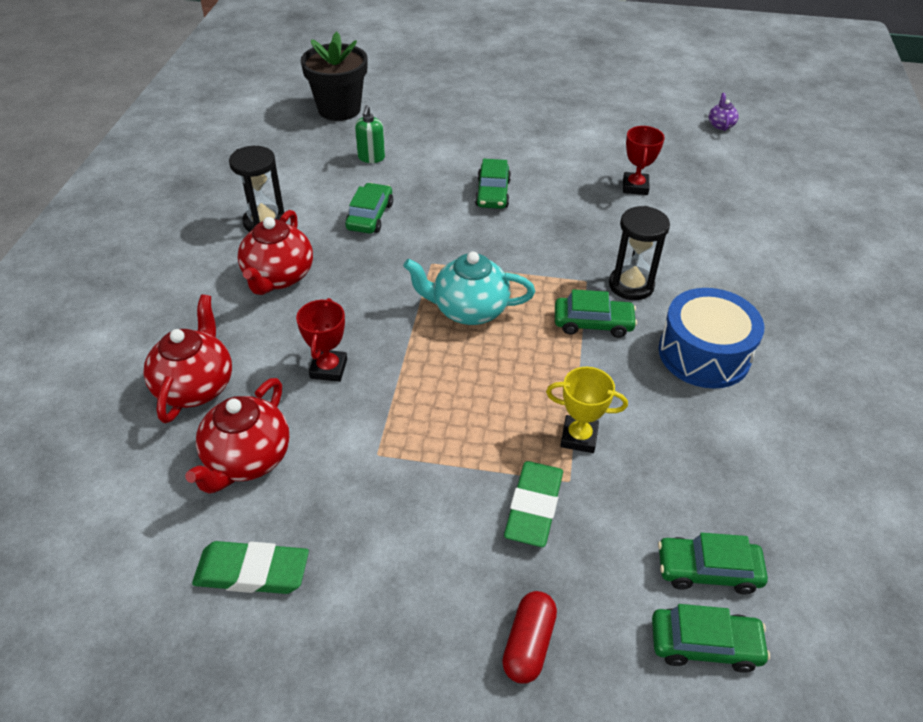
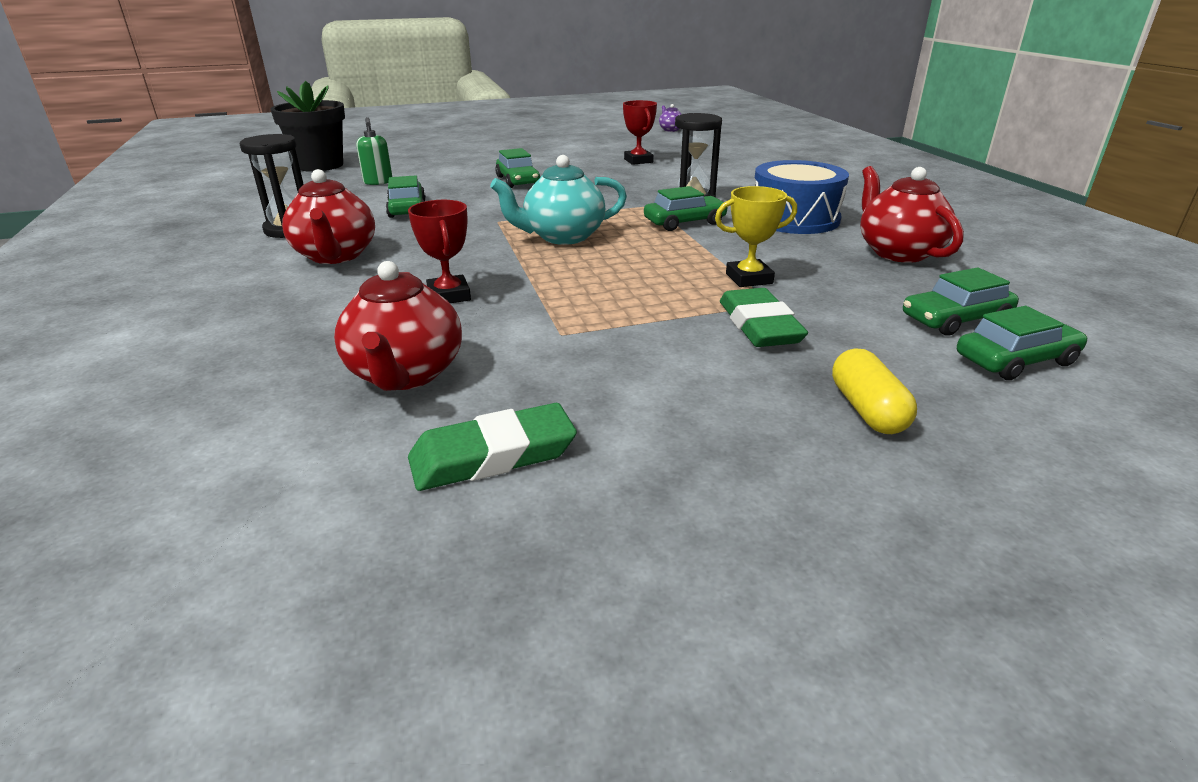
camera: 25 degrees left, 15 degrees down
red teapot [143,294,232,423] -> red teapot moved to [860,166,964,263]
red capsule [502,591,557,684] -> yellow capsule [832,348,917,434]

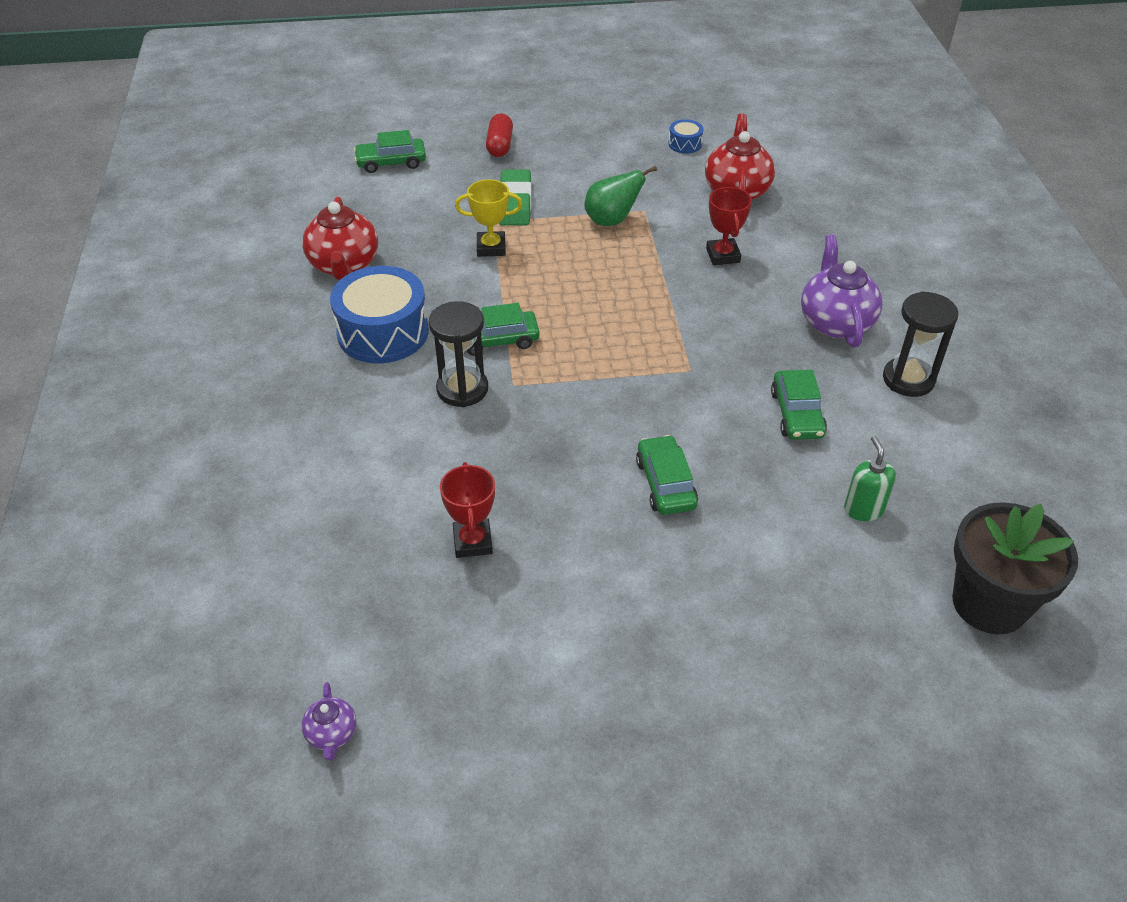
camera: 170 degrees left, 15 degrees up
red teapot [282,169,375,264] -> purple teapot [801,234,883,348]
green eraser [408,403,577,491] -> blue drum [668,119,704,153]
turquoise teapot [490,155,627,245] -> none
yellow capsule [832,348,917,434] -> red capsule [486,113,513,157]
green car [903,267,1019,336] -> none
none -> green pear [584,166,657,226]

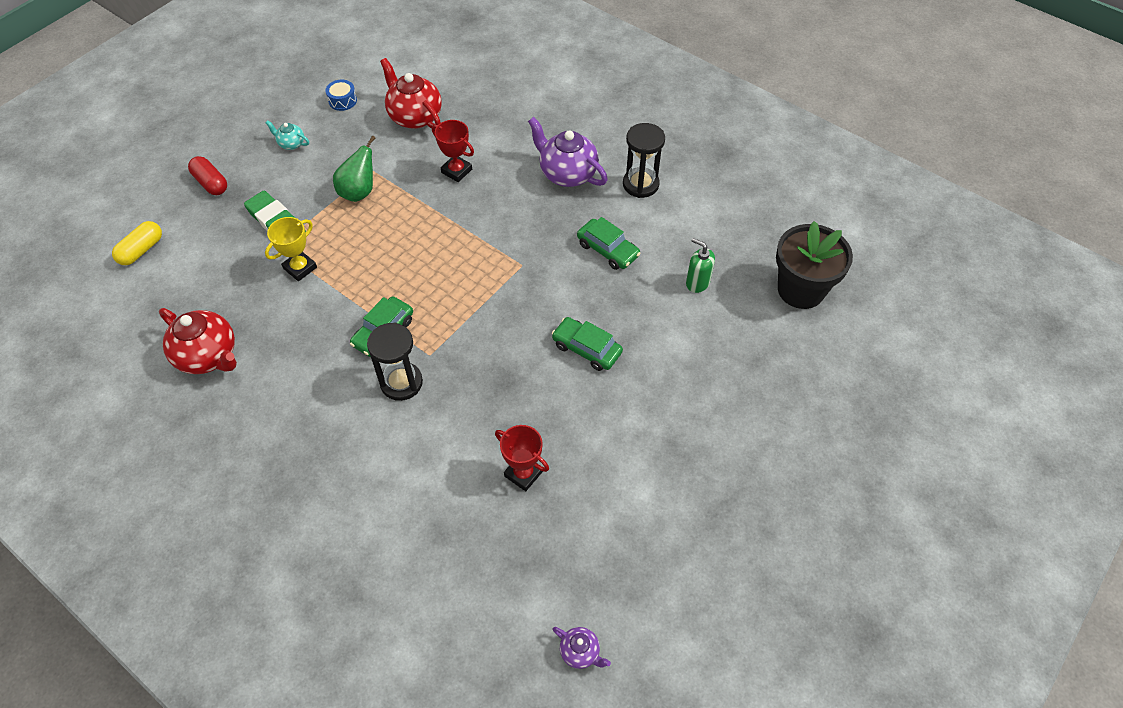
camera: 45 degrees left, 10 degrees up
blue drum [330,266,429,363] -> none
green car [354,130,426,173] -> yellow capsule [112,221,162,265]
none -> turquoise teapot [266,120,309,150]

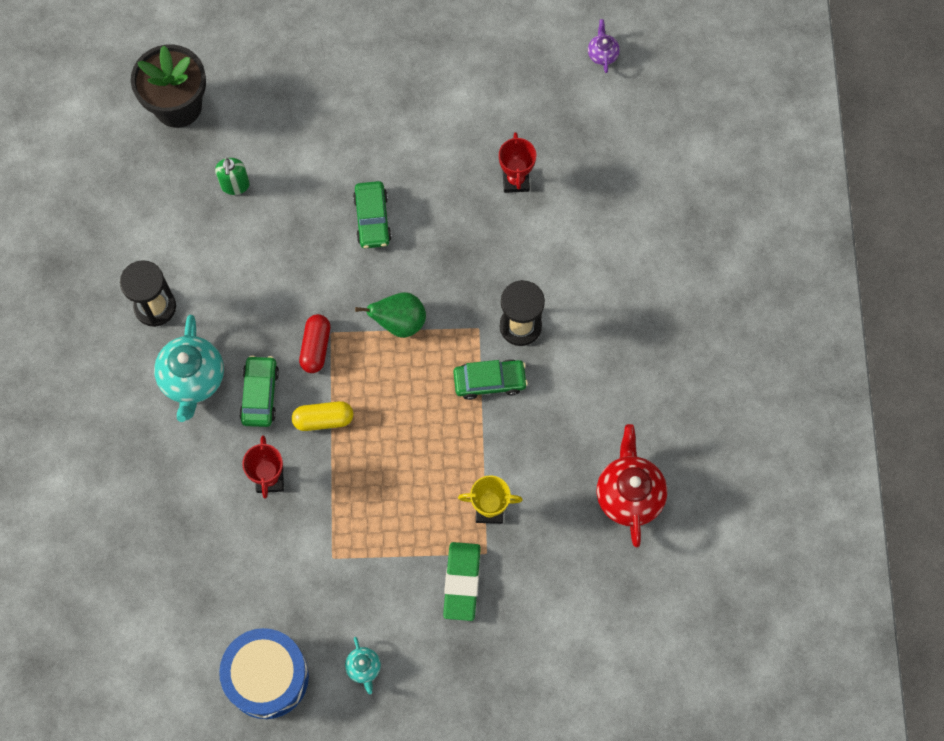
camera: 130 degrees left, 15 degrees up
yellow capsule [112,221,162,265] -> yellow capsule moved to [292,401,353,431]
red capsule [188,156,227,195] -> red capsule moved to [299,314,330,373]
blue drum [325,80,357,111] -> blue drum [219,628,309,719], size x2.24
green pear [333,135,375,202] -> green pear moved to [355,292,426,338]
red teapot [380,58,442,129] -> none
purple teapot [528,117,608,187] -> turquoise teapot [154,315,224,422]
green car [577,217,641,270] -> green car moved to [239,355,279,427]

